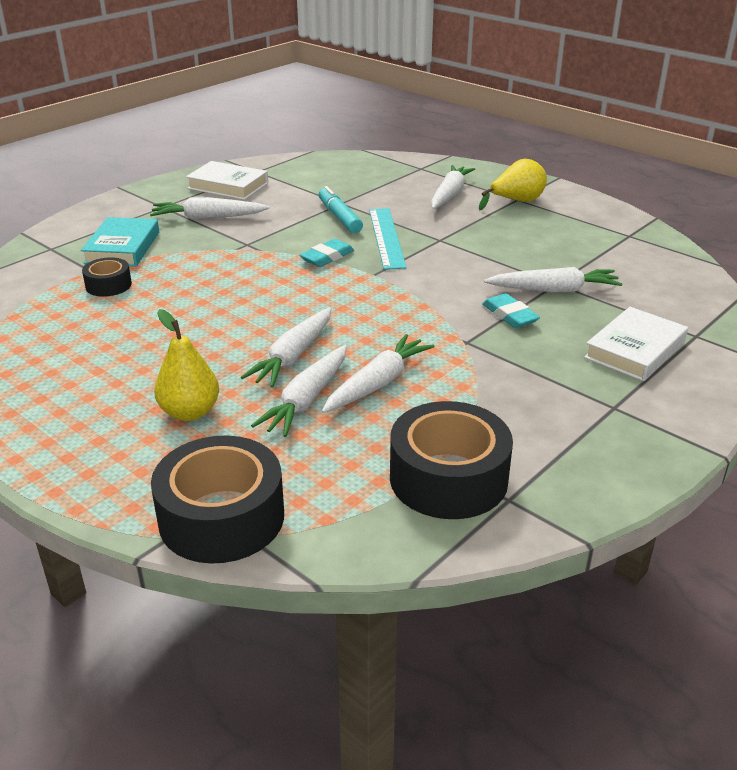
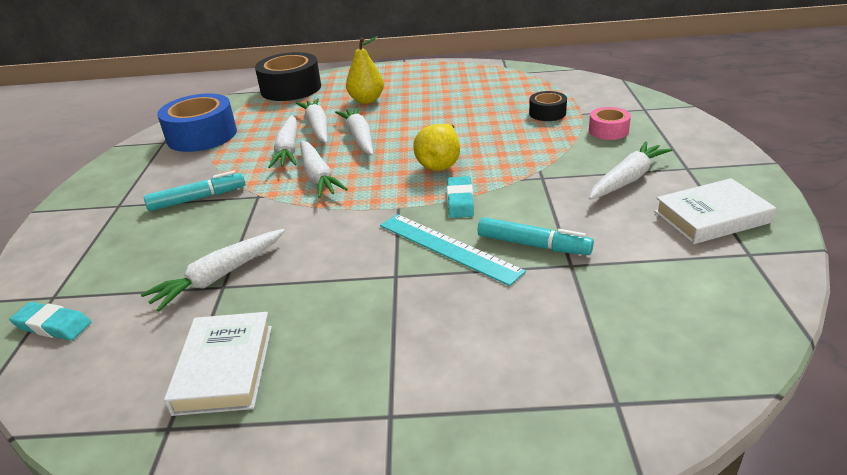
camera: 140 degrees right, 0 degrees up
turquoise book [81,217,159,266] -> pink tape [589,107,631,140]
black tape [390,401,513,519] -> blue tape [157,93,237,152]
white carrot [431,165,475,209] -> white carrot moved to [300,141,348,198]
yellow pear [479,159,547,210] -> yellow pear moved to [413,124,460,171]
turquoise eraser [482,293,540,328] -> turquoise eraser moved to [9,302,91,340]
white book [584,307,688,381] -> white book moved to [164,312,272,416]
none -> turquoise marker [144,171,245,211]

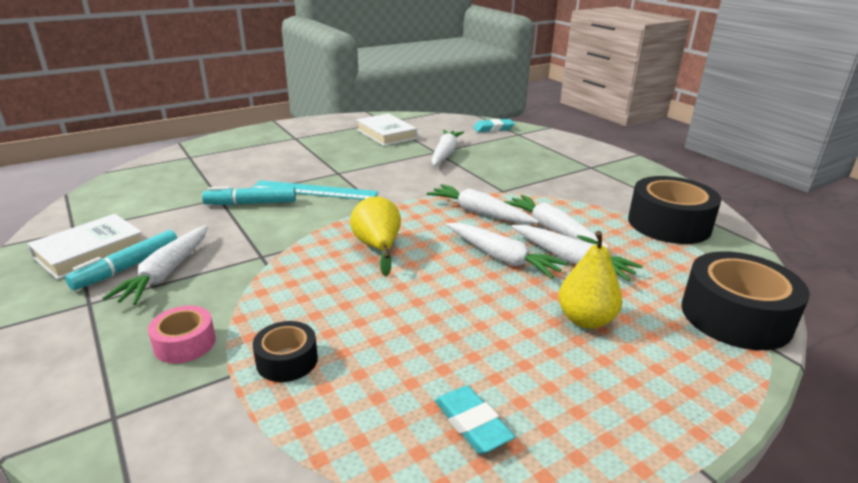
camera: 145 degrees right, 5 degrees down
turquoise marker [144,171,245,211] -> turquoise marker moved to [65,230,177,290]
blue tape [157,93,237,152] -> black tape [628,176,721,244]
turquoise eraser [447,176,474,218] -> turquoise eraser moved to [435,386,515,454]

